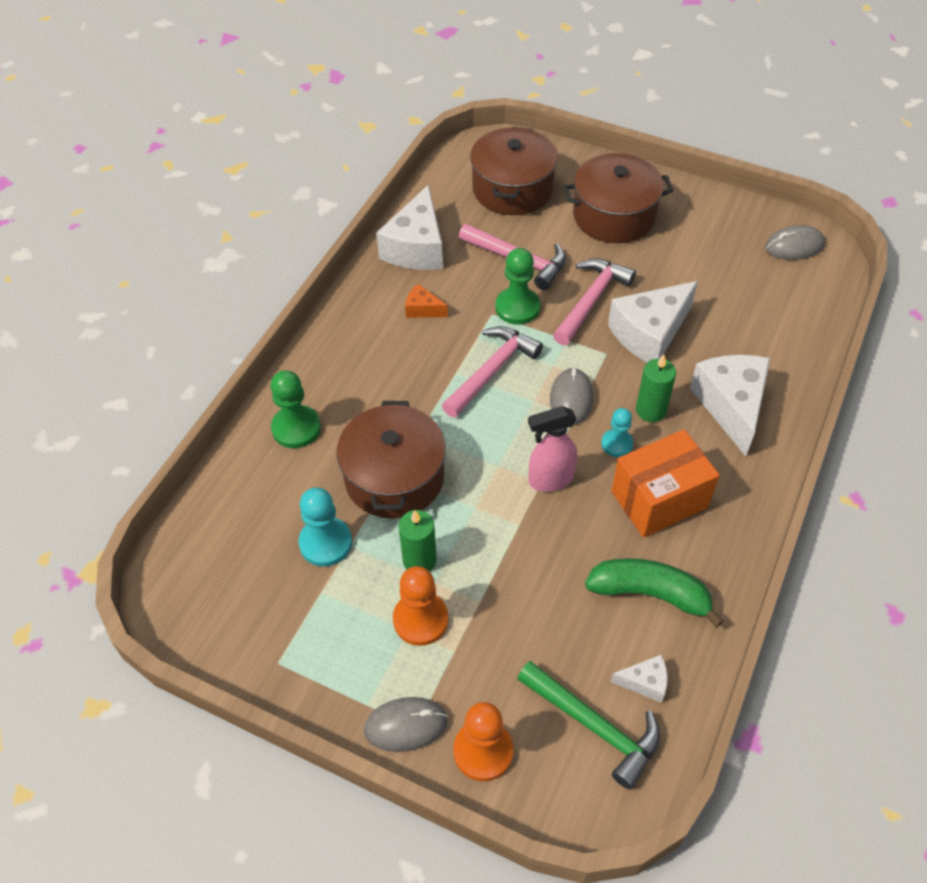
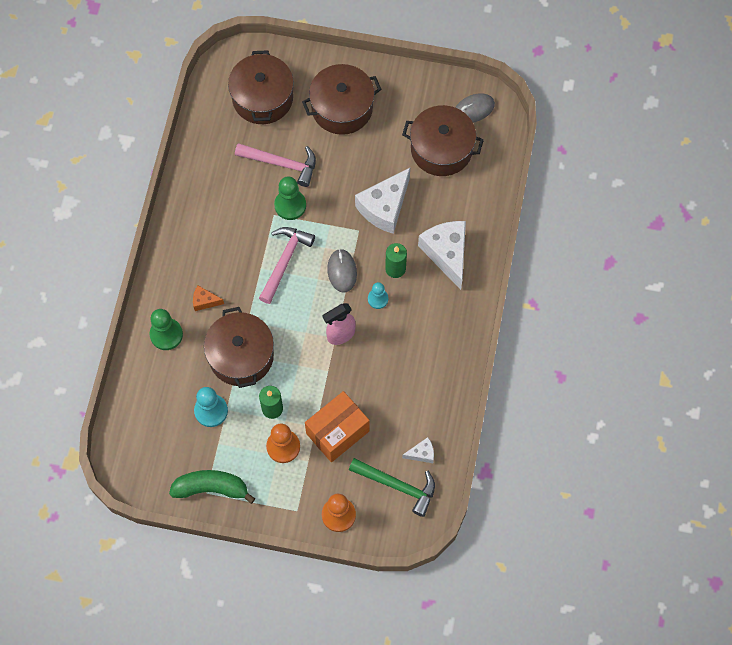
camera: 15 degrees left, 15 degrees up
grey mouse [364,697,448,752] -> none
white cheese [376,185,443,270] -> none
orange cheese [405,284,448,318] -> orange cheese moved to [193,285,224,311]
pink hammer [553,258,636,345] -> none
green banana [585,558,724,628] -> green banana moved to [169,470,255,504]
orange box [612,429,720,538] -> orange box moved to [305,391,369,462]
none -> brown pot [402,105,484,176]

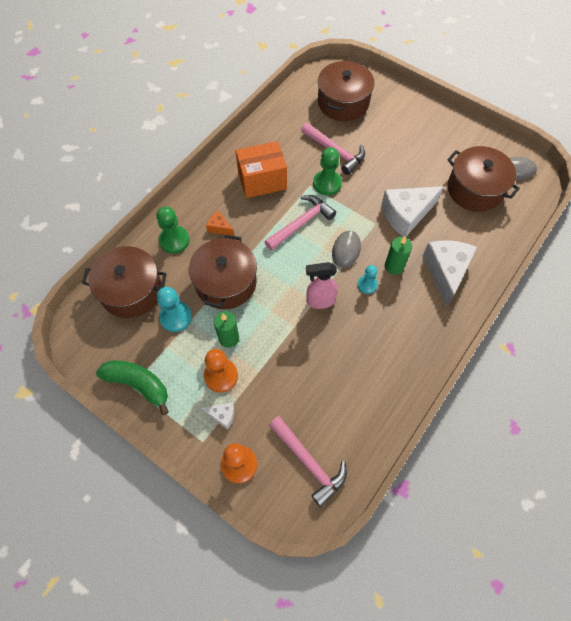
camera: 25 degrees right, 5 degrees down
brown pot [302,64,382,135] -> brown pot moved to [82,246,167,318]
orange box [305,391,369,462] -> orange box moved to [236,141,287,198]
green hammer [349,458,435,517] -> pink hammer [269,416,347,507]
white cheese [402,437,434,463] -> white cheese moved to [201,402,234,430]

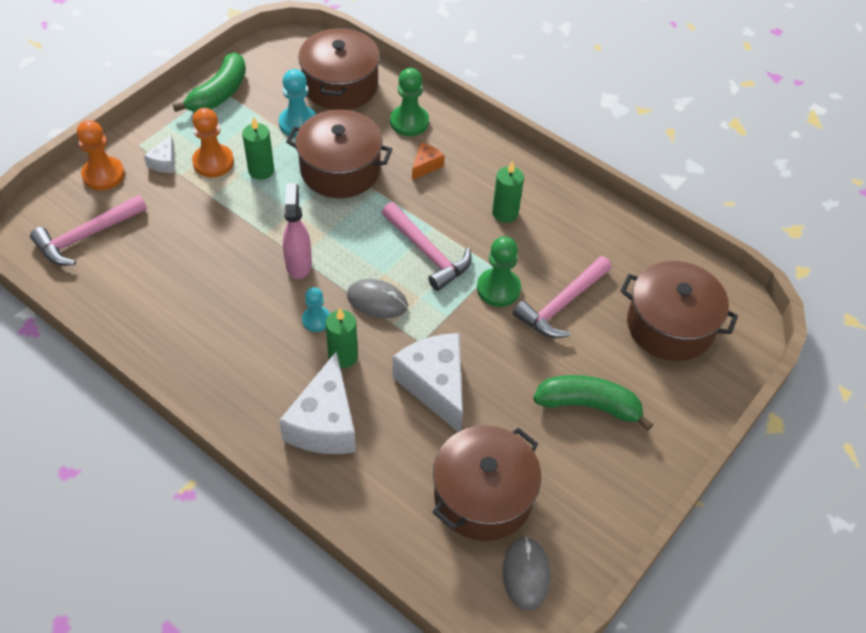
camera: 90 degrees right, 10 degrees down
orange box [236,141,287,198] -> green candle [492,161,524,223]
white cheese [423,240,477,307] -> white cheese turned 90 degrees clockwise [279,351,356,454]
none -> green banana [533,375,653,431]

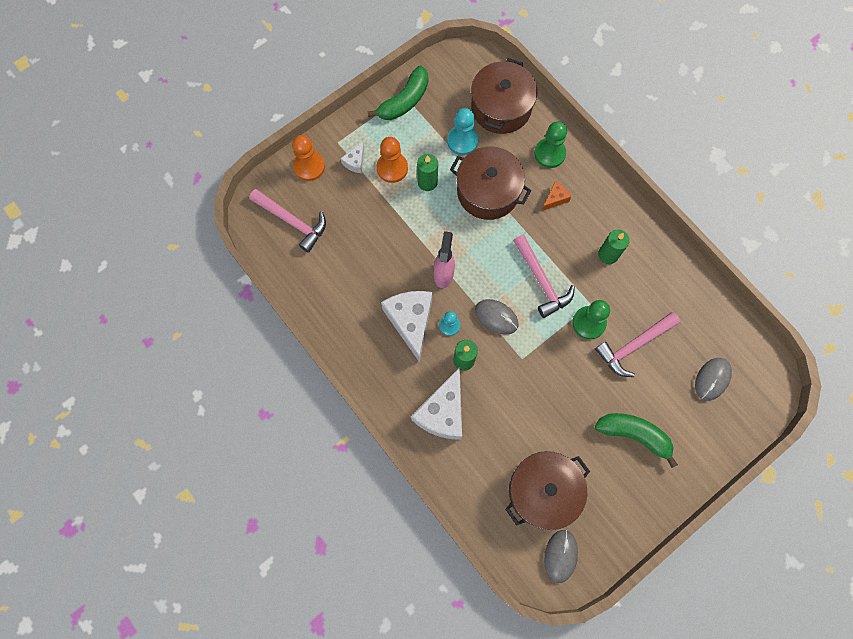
camera: 15 degrees right, 20 degrees up
pink hammer [30,195,147,265] -> pink hammer turned 120 degrees counterclockwise [249,189,326,253]
white cheese [392,333,463,432] -> white cheese moved to [381,291,432,363]
brown pot [620,261,738,361] -> grey mouse [695,358,732,401]

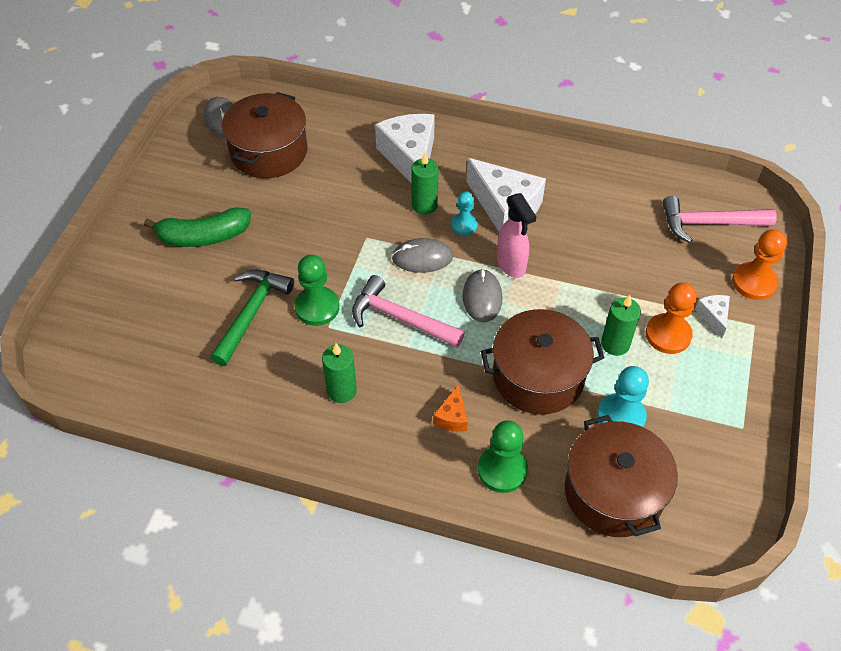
camera: 145 degrees right, 20 degrees down
green banana [367,66,428,120] -> none
pink hammer [595,312,680,377] -> green hammer [210,270,294,366]
grey mouse [695,358,732,401] -> grey mouse moved to [463,269,502,322]

